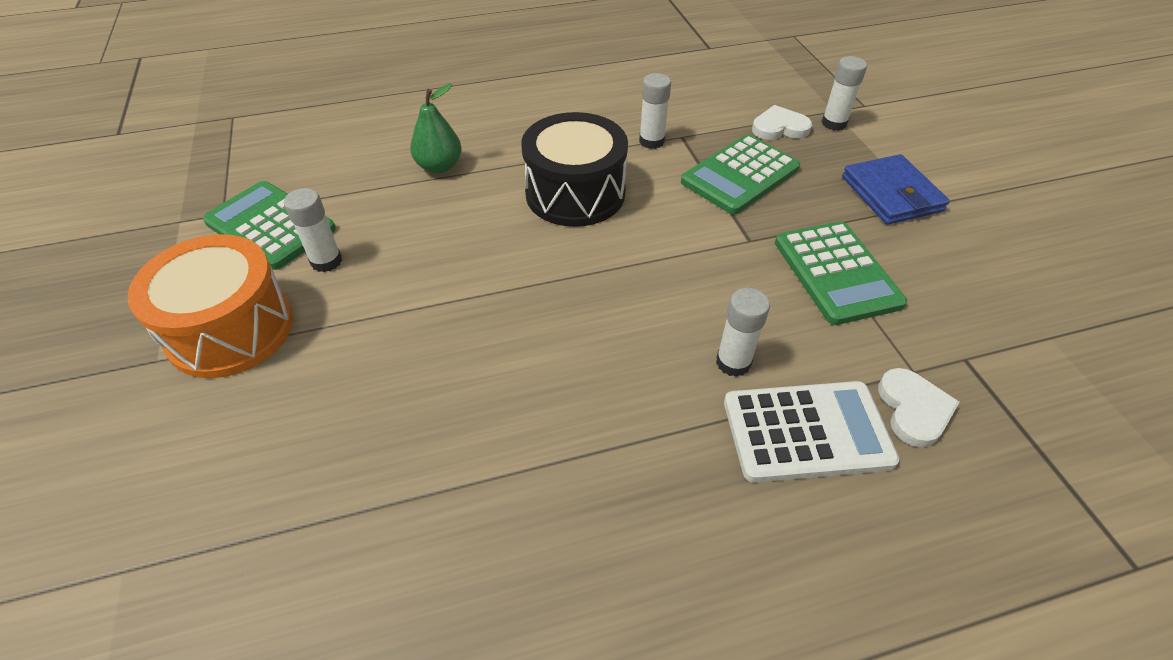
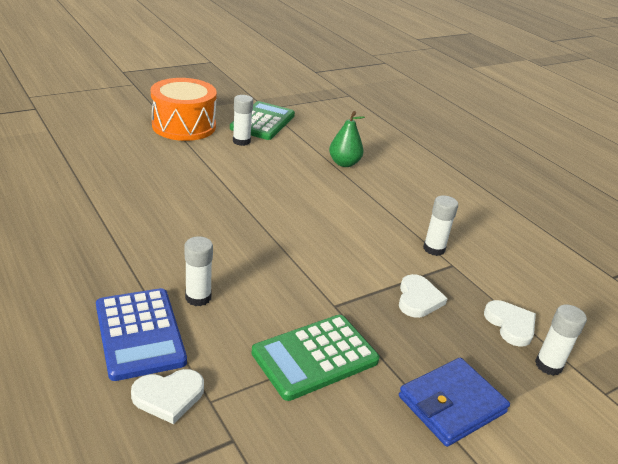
camera: 70 degrees right, 15 degrees down
black drum [521,112,628,227] -> none
green calculator [681,135,800,214] -> white heart [399,274,448,318]
white calculator [724,381,900,482] -> blue calculator [96,288,187,381]

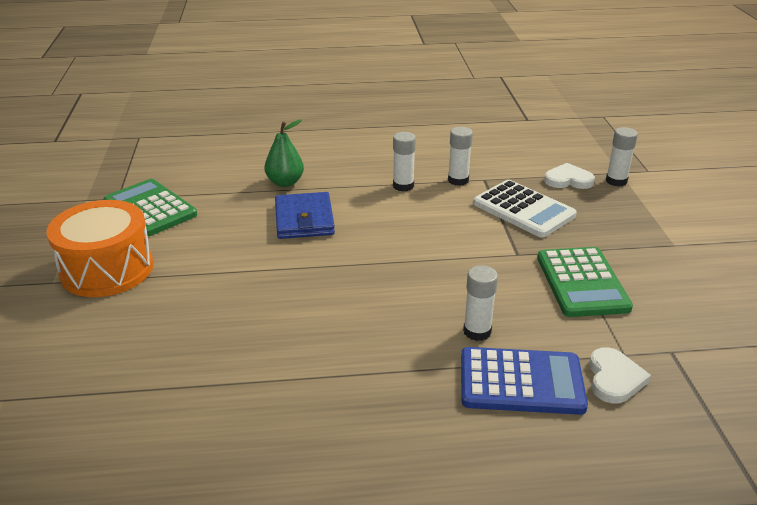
camera: 60 degrees left, 0 degrees up
white glue stick [233,95,253,146] -> white glue stick moved to [393,132,416,191]
white heart [399,274,448,318] -> white calculator [473,180,577,238]
blue wallet [399,358,510,447] -> blue wallet moved to [275,192,335,239]

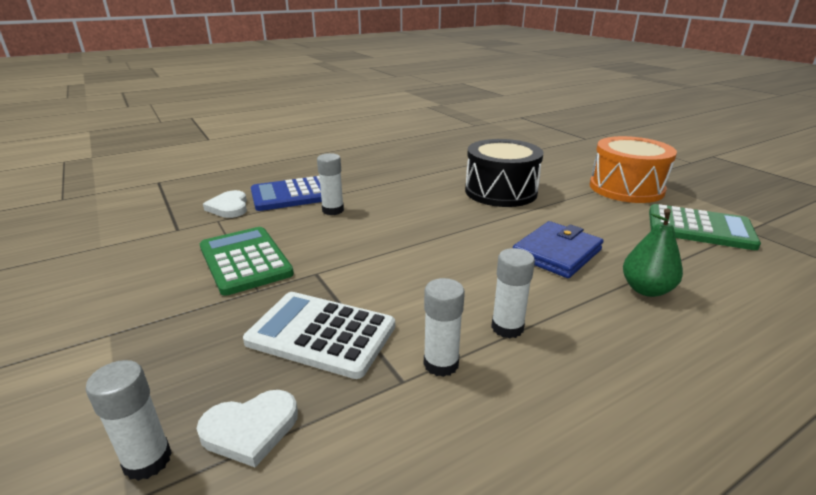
camera: 155 degrees right, 5 degrees down
blue wallet [275,192,335,239] -> blue wallet turned 75 degrees clockwise [513,221,603,278]
none -> black drum [465,139,544,207]

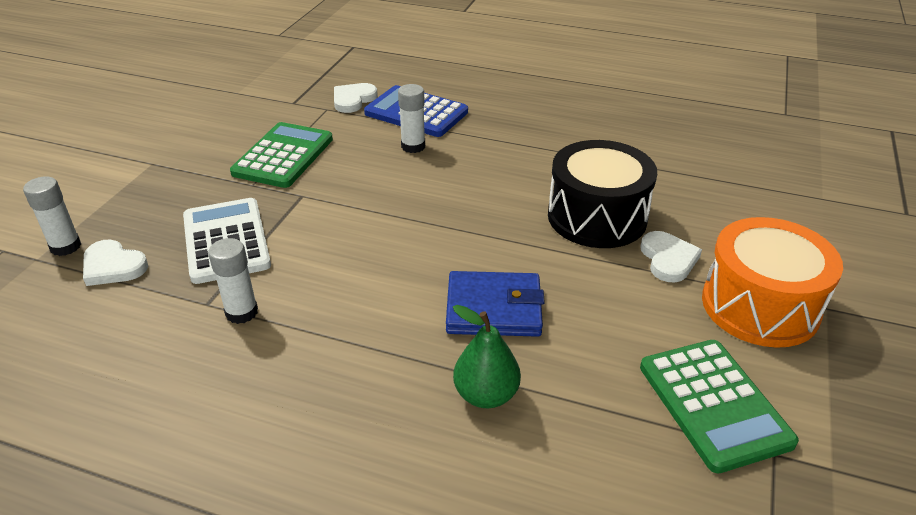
camera: 50 degrees right, 10 degrees up
white glue stick [491,248,535,339] -> none
none -> white heart [640,231,702,282]

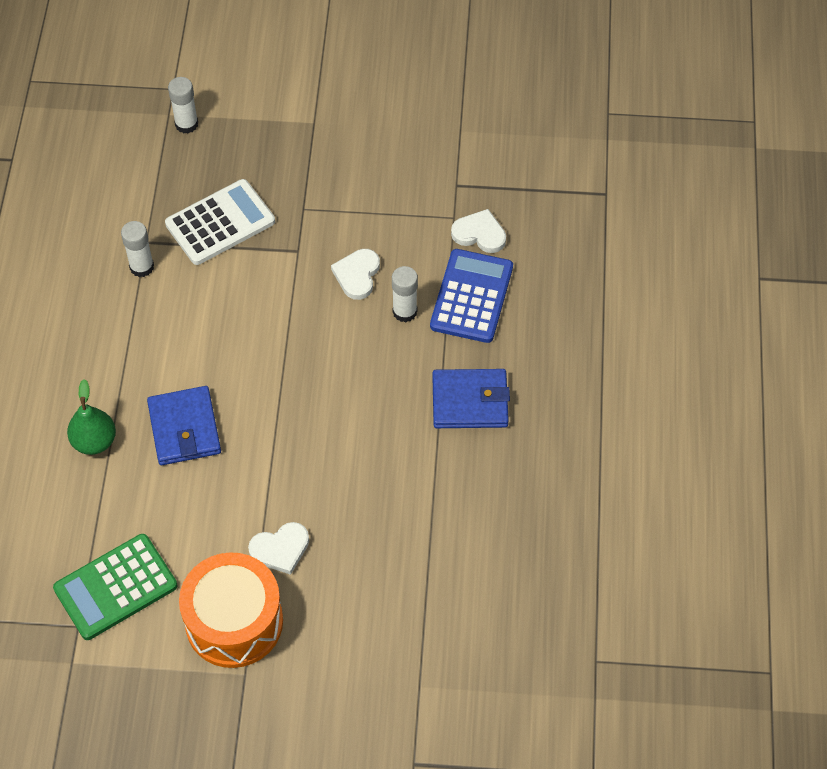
camera: 75 degrees right, 20 degrees up
white heart [83,240,148,286] -> white heart moved to [331,249,380,300]
green calculator [230,122,333,188] -> none
black drum [548,140,657,248] -> none
none -> blue wallet [432,369,510,428]

